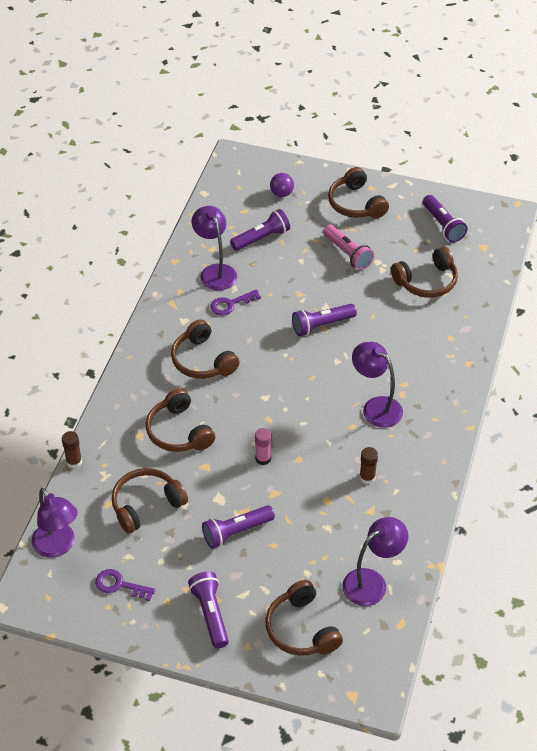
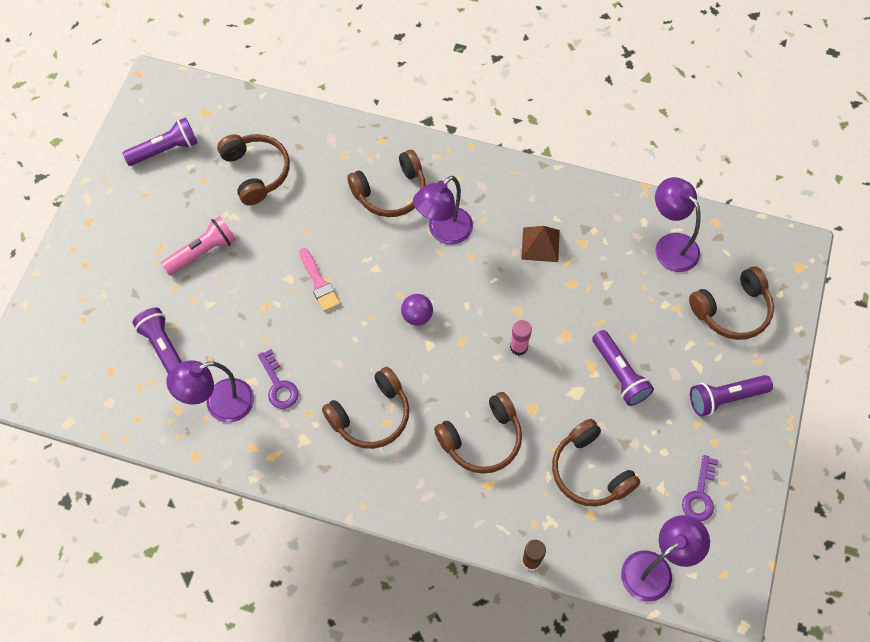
camera: 90 degrees left, 15 degrees up
purple ball [270,173,294,197] -> purple ball moved to [401,294,433,326]
purple flashlight [292,304,357,336] -> pink brush [299,248,340,312]
brown headphones [328,167,389,219] -> brown headphones moved to [347,150,426,217]
brown glue stick [359,447,378,484] -> brown pyramid [521,226,560,262]

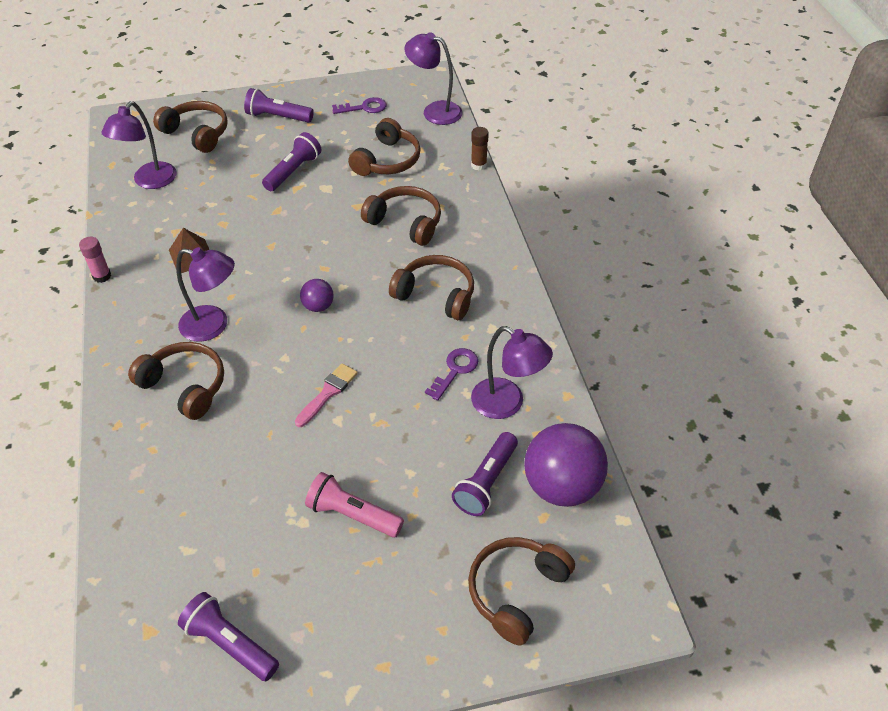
camera: 120 degrees left, 15 degrees down
brown headphones [217,134,290,205] -> brown headphones moved to [468,537,575,646]
pink glue stick [510,320,532,355] -> pink glue stick moved to [79,237,111,283]
purple flashlight [690,375,773,416] -> purple flashlight turned 150 degrees clockwise [244,88,314,123]
none -> purple ball [524,423,608,507]

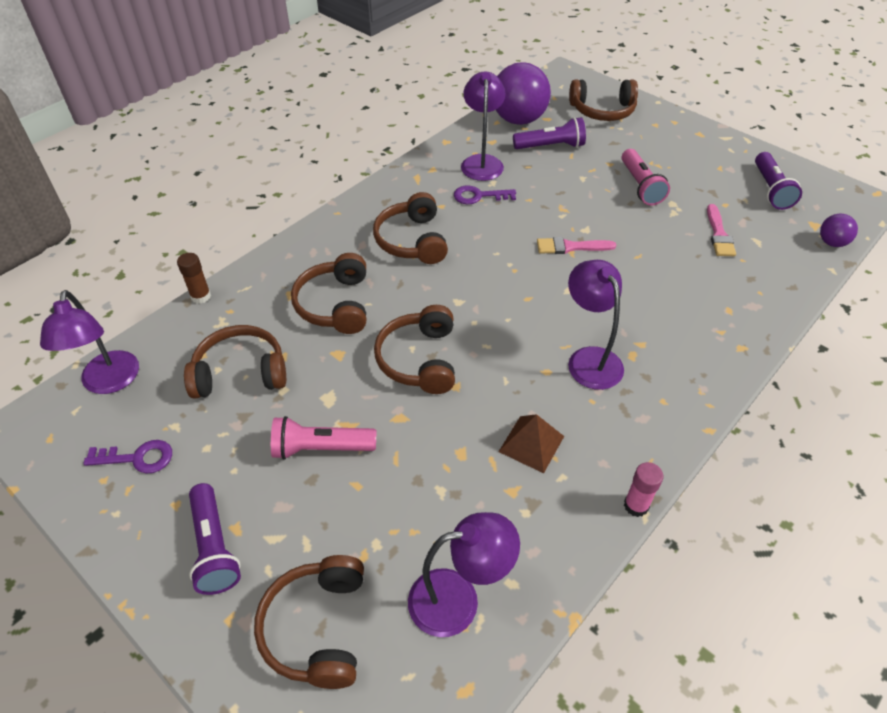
camera: 125 degrees left, 0 degrees up
brown headphones [128,342,224,420] -> brown headphones moved to [374,305,455,394]
purple flashlight [262,132,321,191] -> pink flashlight [271,416,376,460]
purple ball [300,279,334,312] -> purple ball moved to [820,214,858,247]
purple key [332,97,387,114] -> purple key turned 135 degrees clockwise [83,440,172,474]
none -> pink brush [707,204,736,256]

